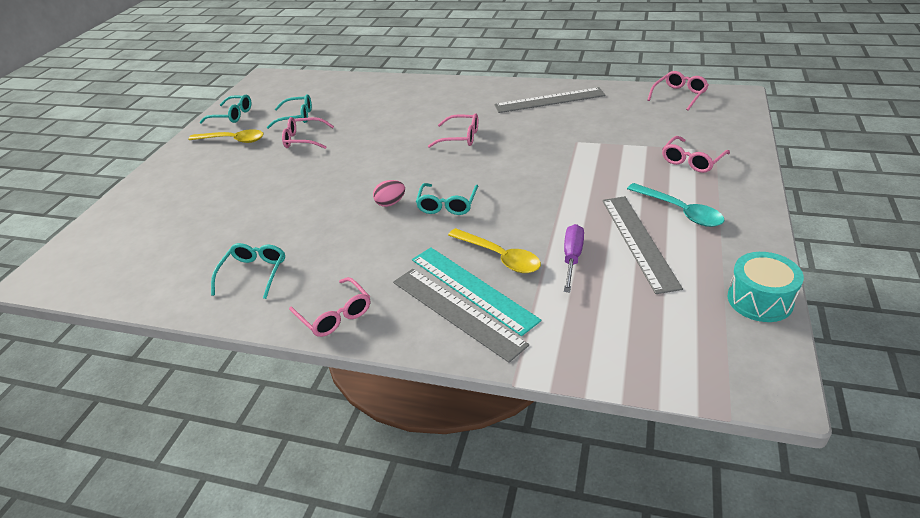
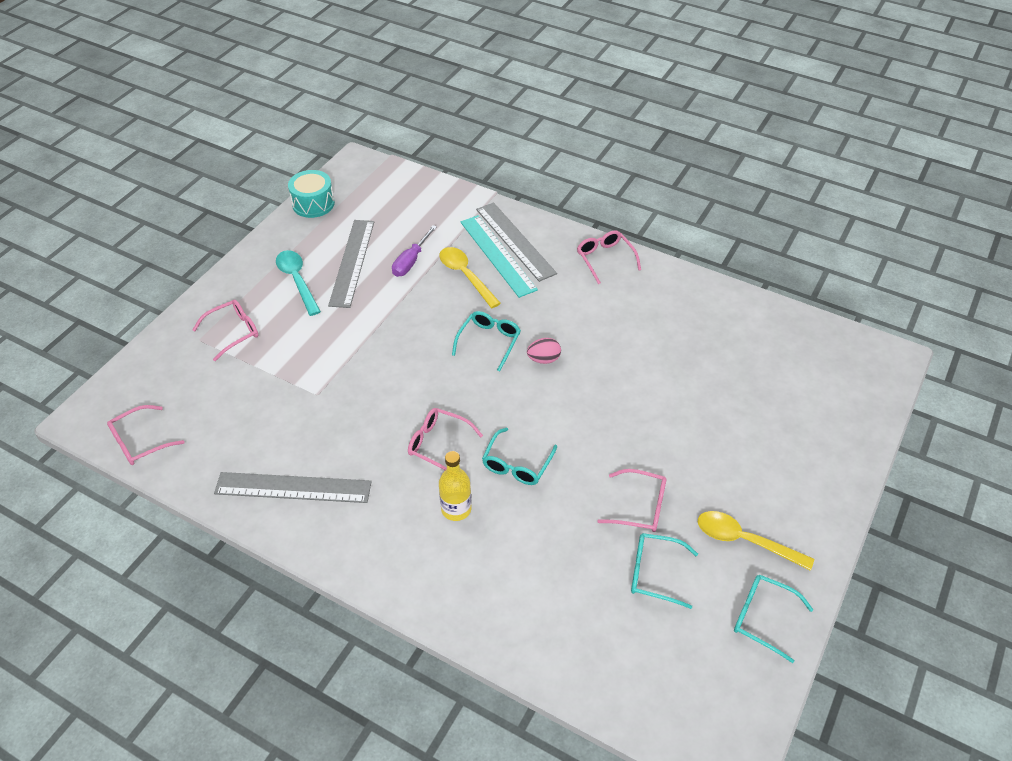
camera: 170 degrees left, 10 degrees up
turquoise glasses [211,243,285,299] -> turquoise glasses moved to [482,428,557,485]
none -> yellow bottle [439,451,471,521]

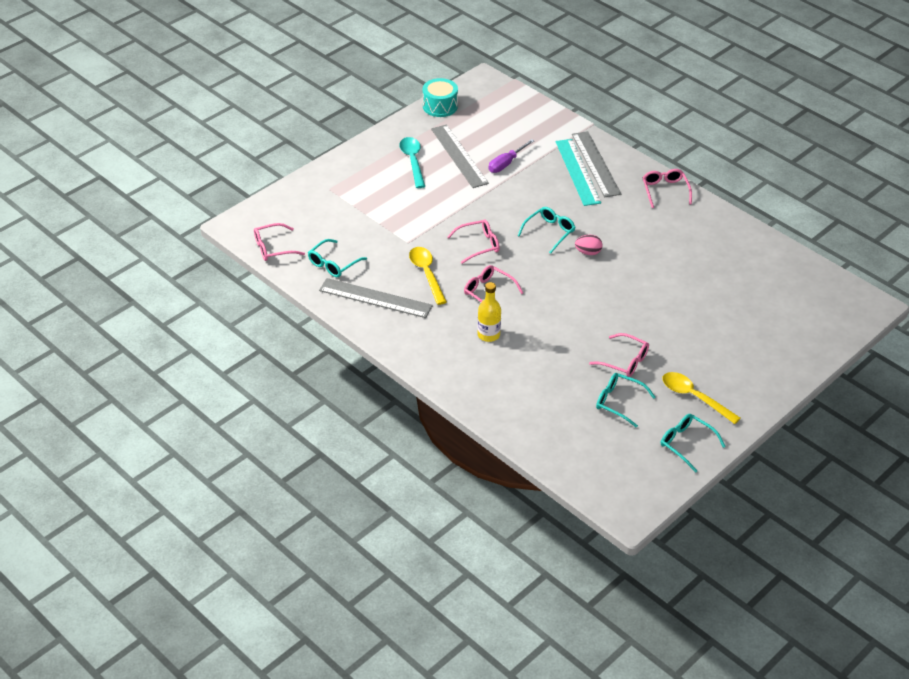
camera: 15 degrees right, 5 degrees down
pink glasses [192,300,258,361] -> pink glasses moved to [447,220,500,264]
grey ruler [328,220,374,308] -> grey ruler turned 45 degrees counterclockwise [431,124,489,188]
yellow spoon [439,247,501,308] -> yellow spoon moved to [409,247,447,305]
turquoise glasses [482,428,557,485] -> turquoise glasses moved to [308,239,367,277]

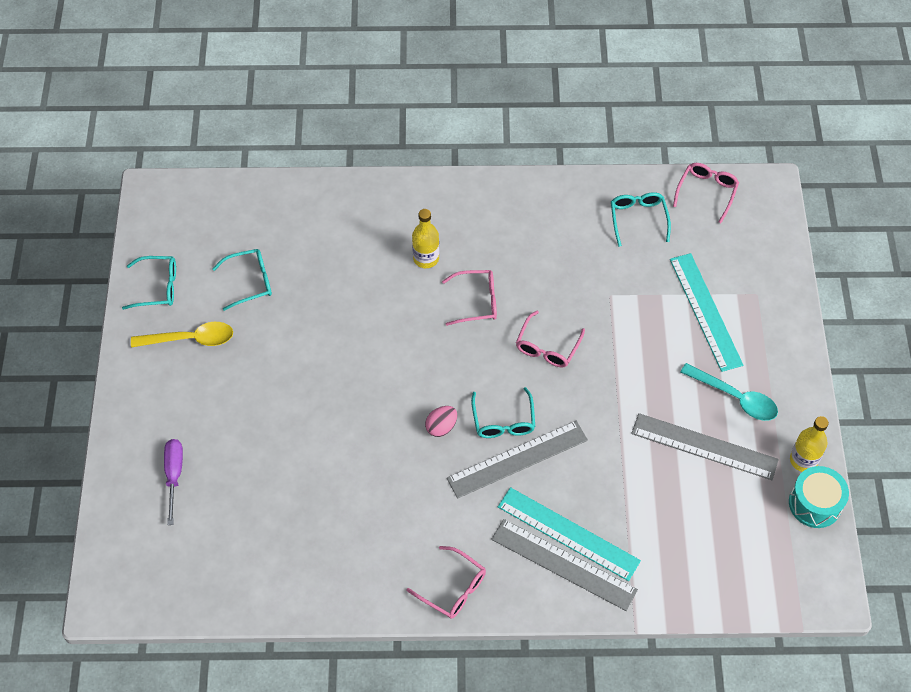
camera: 135 degrees right, 15 degrees up
grey ruler [319,278,433,318] -> grey ruler moved to [447,421,588,499]
yellow spoon [409,247,447,305] -> none
purple screwdriver [488,139,534,173] -> purple screwdriver moved to [164,439,183,525]
pink glasses [589,333,649,377] -> none
none -> turquoise ruler [670,253,743,372]
none -> yellow bottle [790,416,829,472]

